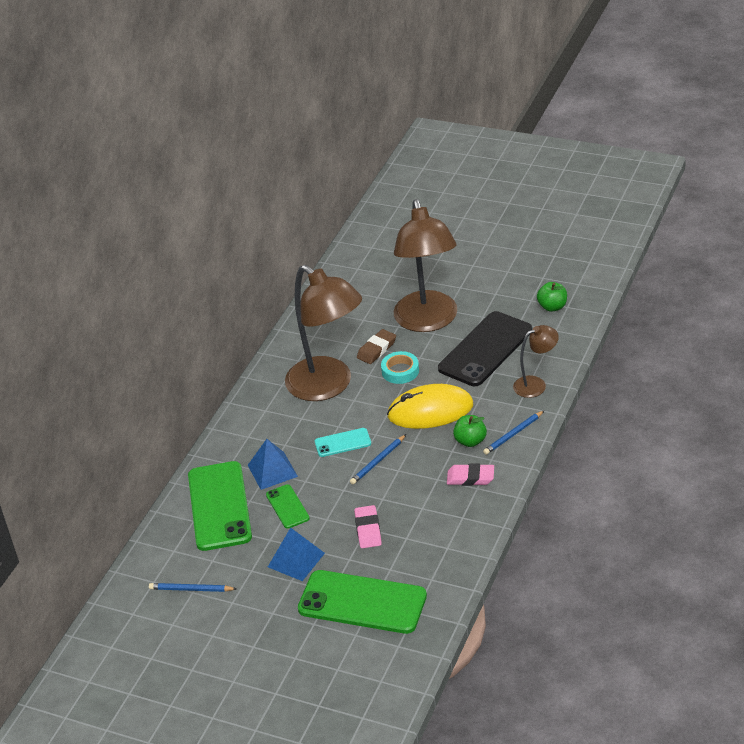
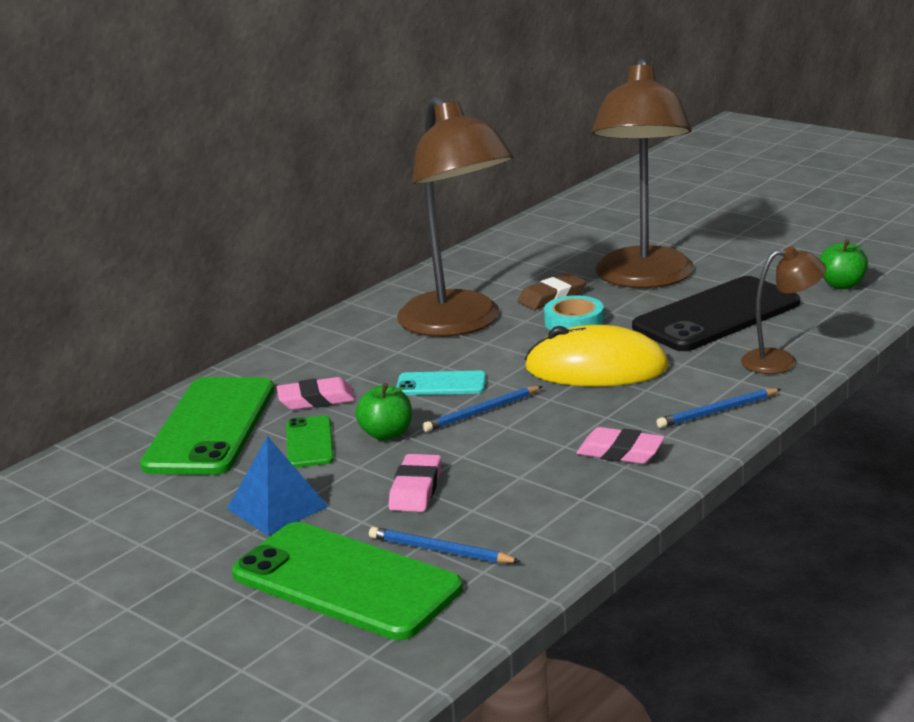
camera: 15 degrees right, 15 degrees down
blue pencil [149,583,236,592] -> blue pencil moved to [369,527,521,563]
blue pyramid [248,439,298,490] -> pink eraser [277,377,355,410]
green apple [453,415,487,447] -> green apple moved to [355,383,412,441]

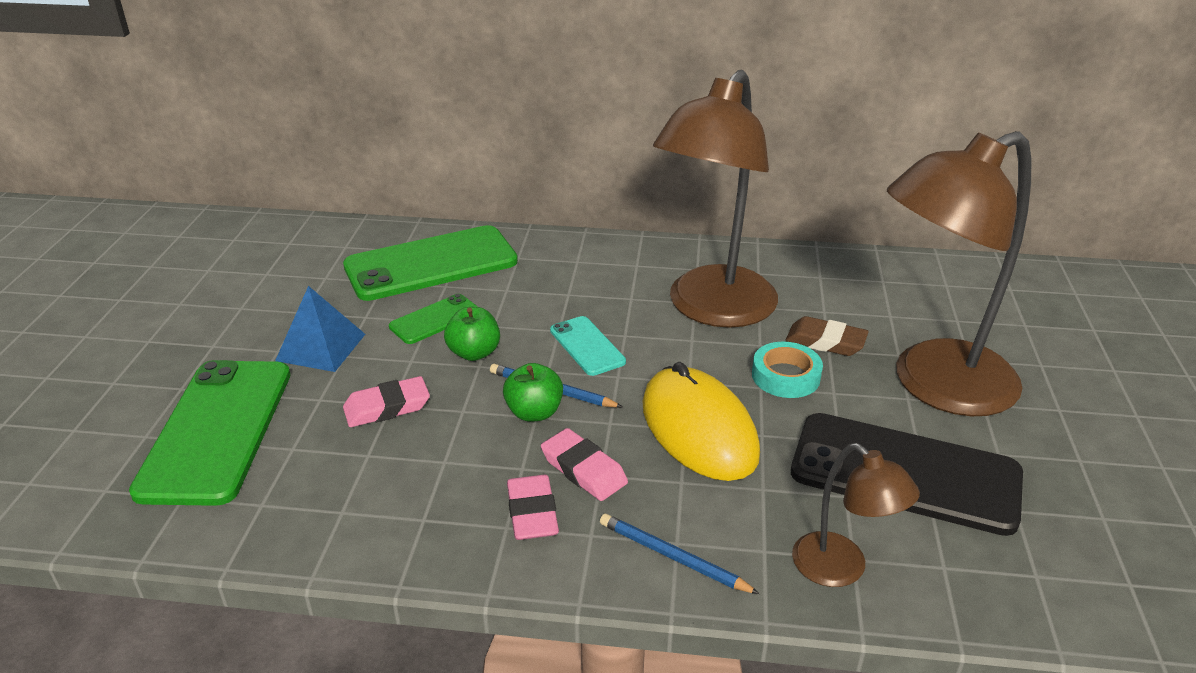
camera: 55 degrees right, 10 degrees up
pink eraser [277,377,355,410] -> pink eraser moved to [541,428,628,501]
blue pencil [369,527,521,563] -> none
green apple [819,239,868,289] -> green apple moved to [503,363,563,422]

